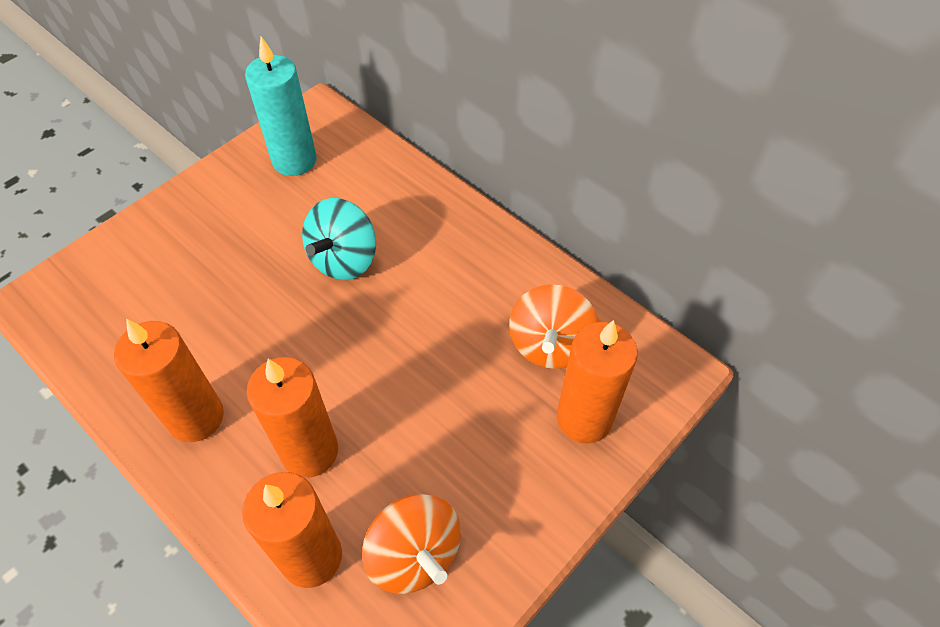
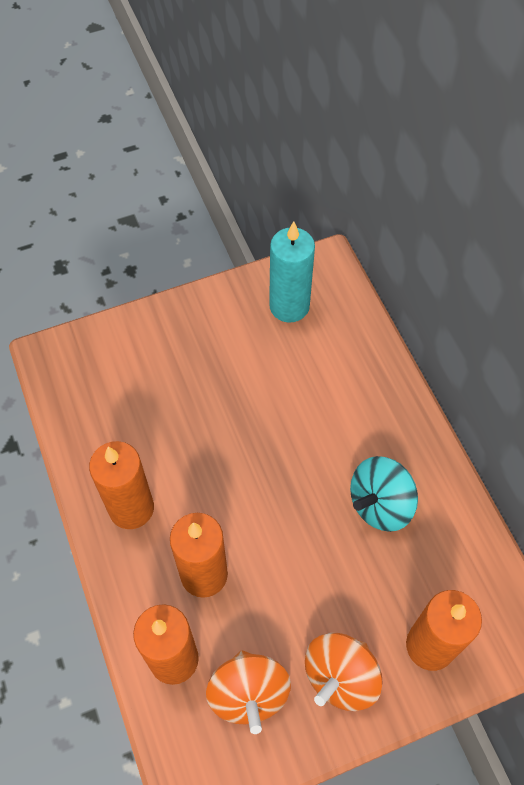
camera: 25 degrees right, 5 degrees up
turquoise spinning top [302,198,376,280] -> turquoise spinning top moved to [350,456,418,532]
orange spinning top [509,284,599,369] -> orange spinning top moved to [305,633,383,711]

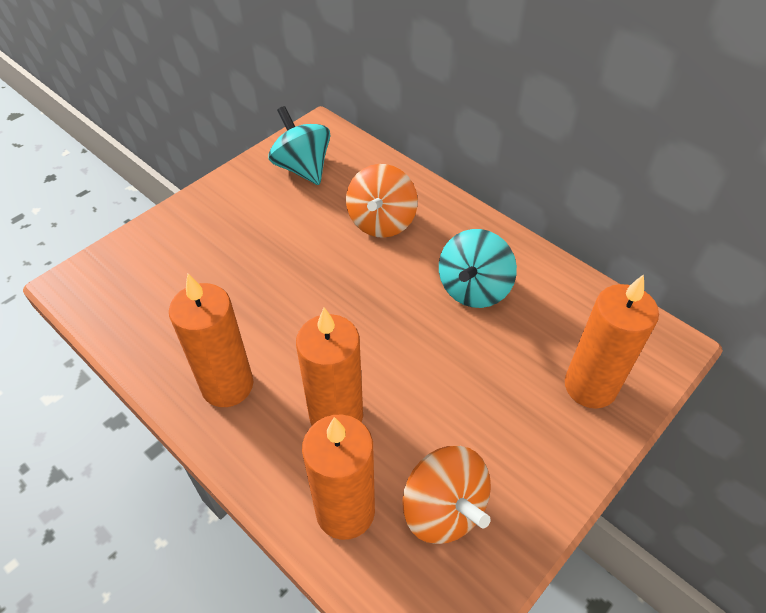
camera: 25 degrees left, 10 degrees down
turquoise candle [269,222,315,323] -> turquoise spinning top [268,106,330,185]
orange spinning top [305,633,383,711] -> orange spinning top moved to [346,164,418,238]

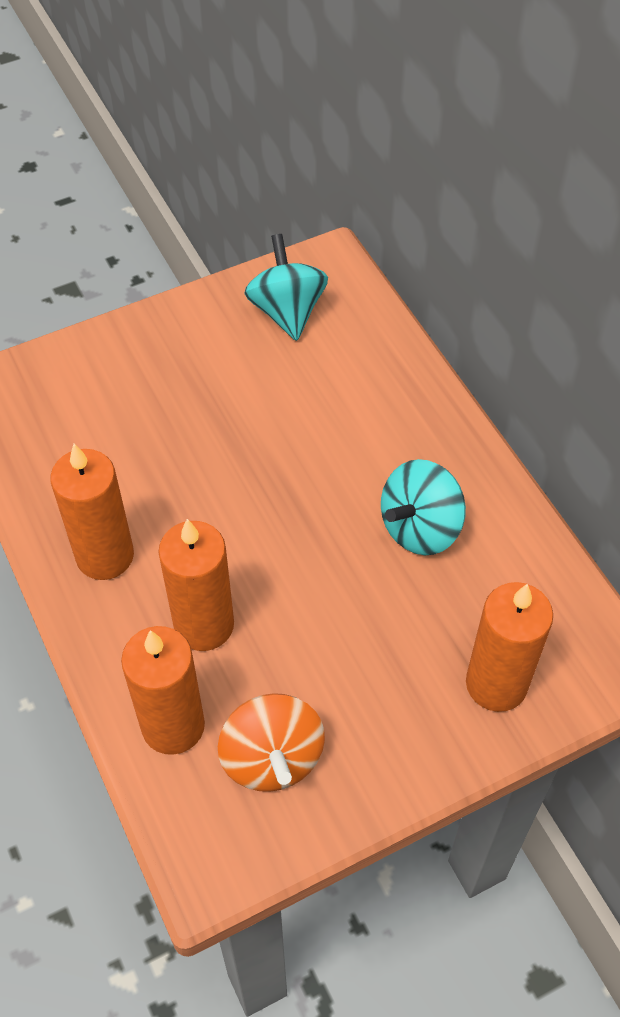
camera: 20 degrees right, 5 degrees up
orange spinning top [346,164,418,238] -> none

